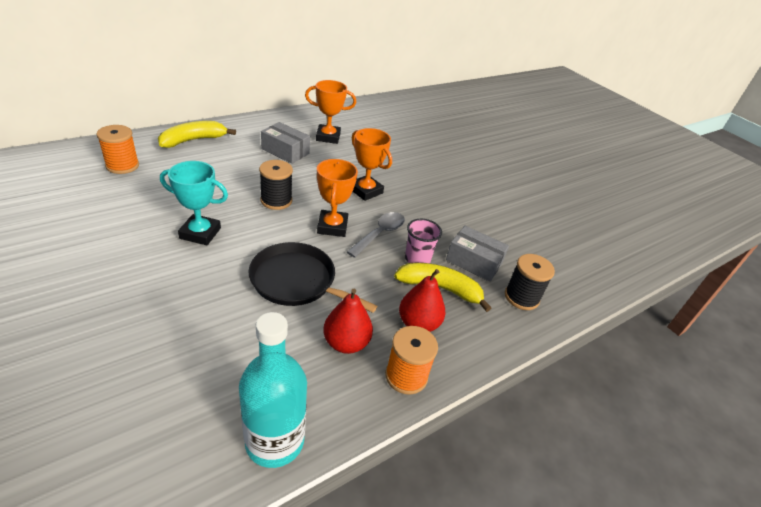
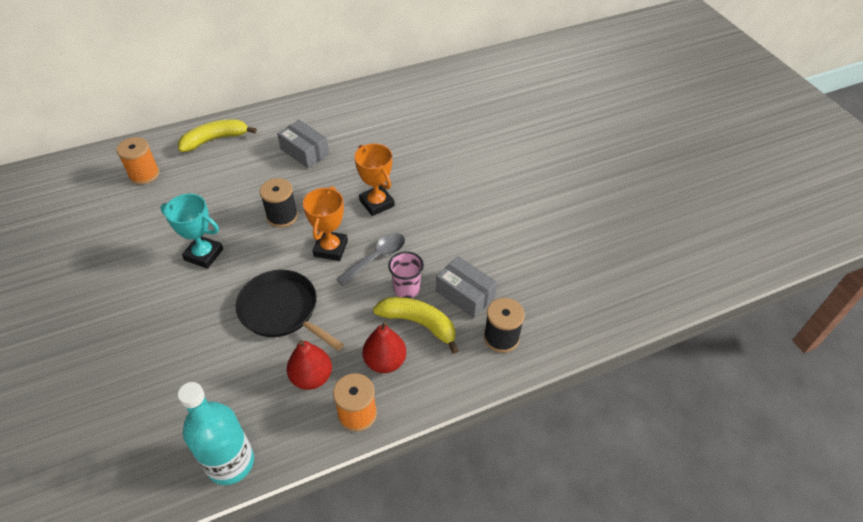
camera: 15 degrees right, 10 degrees up
orange trophy [305,80,356,144] -> none

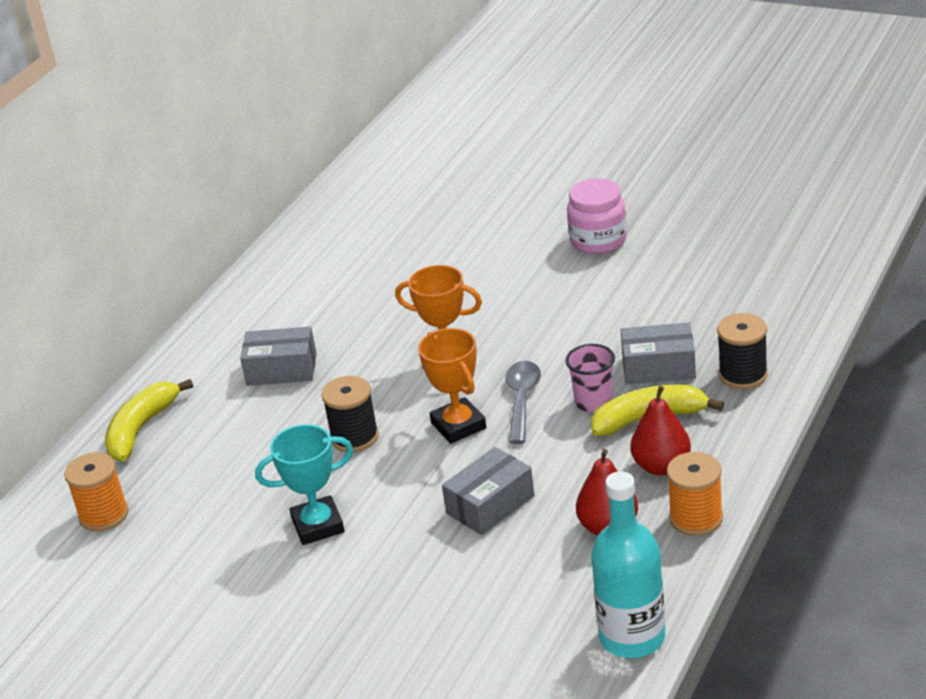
camera: 35 degrees left, 15 degrees down
black pan [236,270,344,351] -> grey box [442,447,535,535]
none -> pink jar [567,178,627,254]

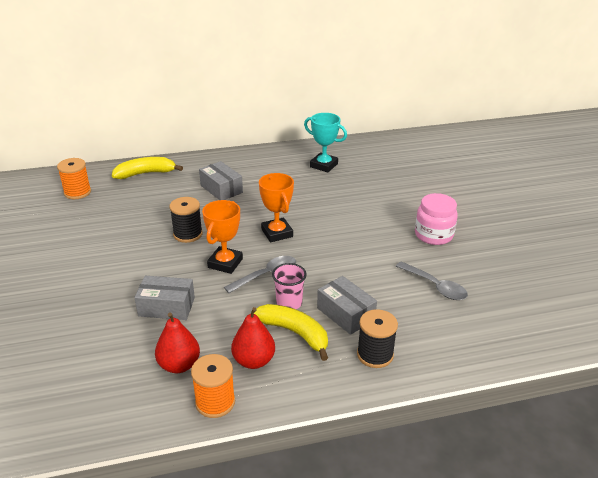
camera: 45 degrees right, 0 degrees up
turquoise trophy [255,424,353,545] -> turquoise trophy moved to [304,113,347,172]
turquoise bottle [591,471,665,658] -> none
none -> grey spoon [396,261,468,300]

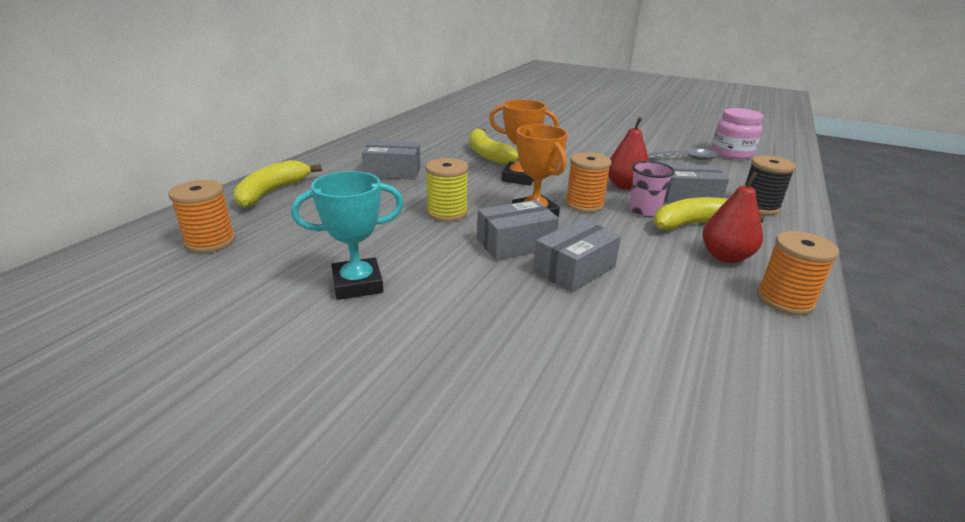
camera: 50 degrees left, 5 degrees down
red pear [155,312,200,373] -> red pear moved to [608,117,649,190]
black spool [169,197,203,243] -> yellow spool [425,158,468,222]
grey spoon [224,256,296,293] -> orange spool [565,152,611,213]
turquoise trophy [304,113,347,172] -> turquoise trophy moved to [291,171,404,300]
pink jar [415,193,458,245] -> pink jar moved to [711,108,763,160]
none -> yellow banana [469,129,518,164]
none -> grey box [477,200,559,260]

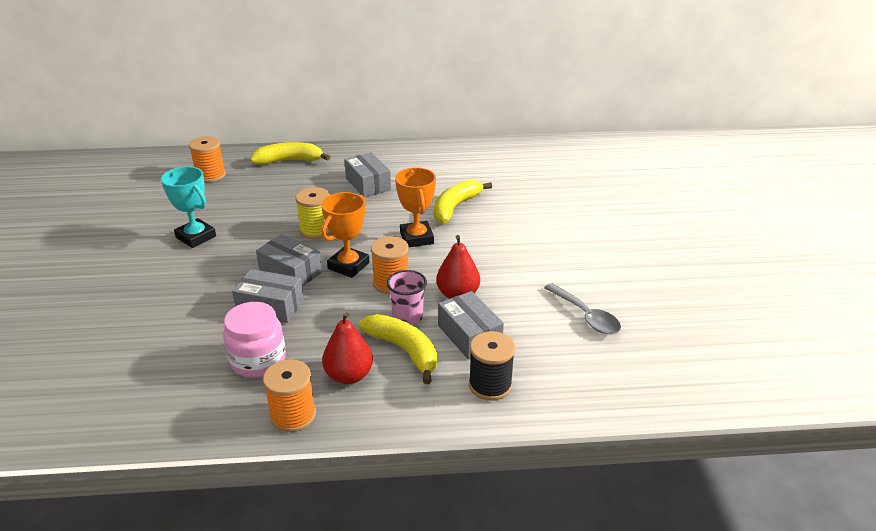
camera: 60 degrees right, 5 degrees up
pink jar [711,108,763,160] -> pink jar moved to [223,302,286,377]

